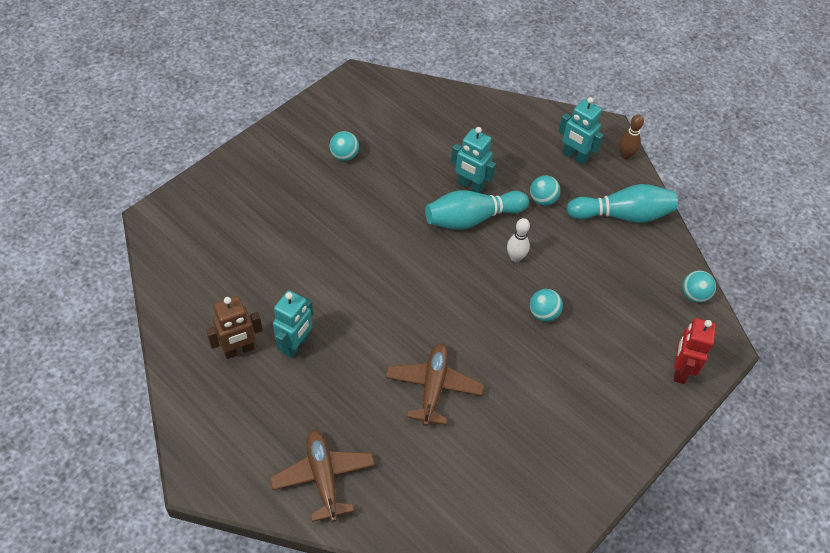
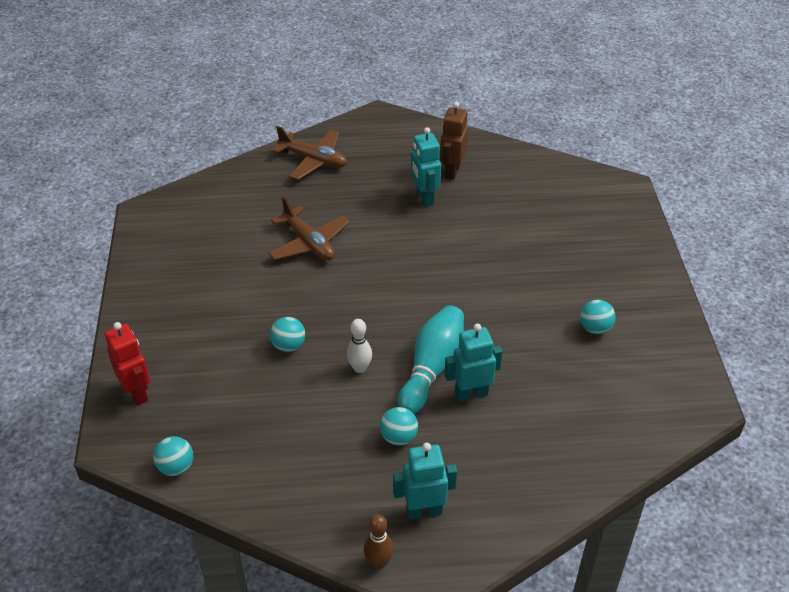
camera: 135 degrees right, 10 degrees down
turquoise bowling pin [567,184,677,223] -> none

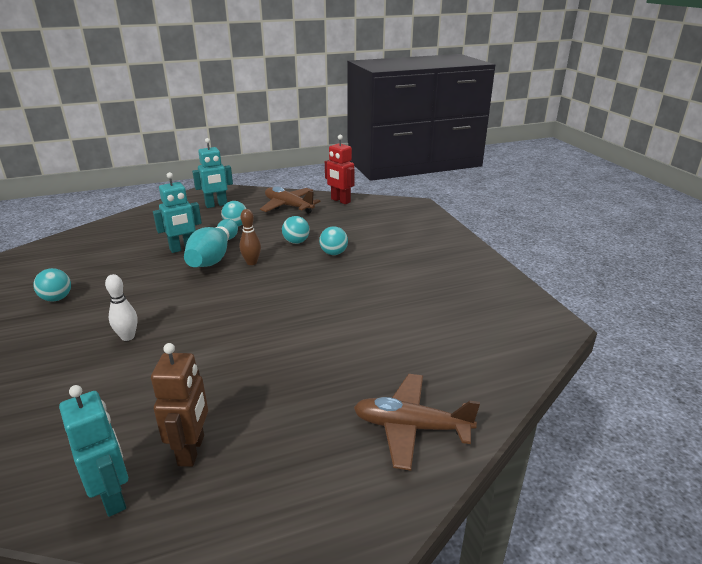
camera: 165 degrees right, 15 degrees down
red robot [105,322,150,406] -> red robot moved to [325,135,355,204]
turquoise ball [153,436,193,476] -> turquoise ball moved to [282,216,310,244]
brown plane [268,196,350,260] -> brown plane moved to [260,186,321,214]
white bowling pin [347,319,372,373] -> white bowling pin moved to [105,274,138,341]
brown bowling pin [364,514,394,569] -> brown bowling pin moved to [240,209,261,265]
turquoise robot [411,127,441,207] -> turquoise robot moved to [59,385,128,517]

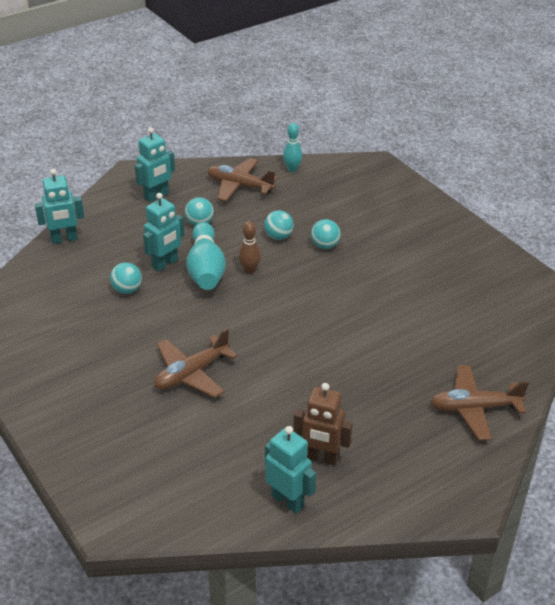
camera: 15 degrees left, 10 degrees up
turquoise ball [33,268,71,302] -> turquoise ball moved to [110,262,142,294]
white bowling pin [105,274,138,341] -> brown plane [154,328,238,398]
brown robot [151,343,208,467] -> brown robot turned 120 degrees clockwise [293,383,353,466]
red robot [325,135,355,204] -> turquoise bowling pin [283,123,302,172]
none -> turquoise robot [35,169,84,244]

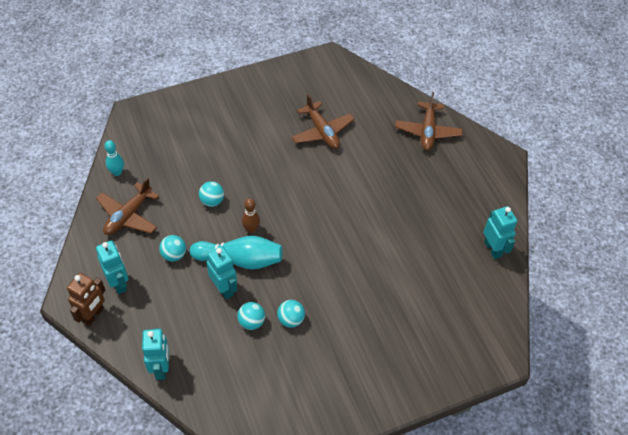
camera: 80 degrees left, 15 degrees up
brown plane [154,328,238,398] -> brown plane moved to [292,94,354,149]
turquoise robot [265,426,316,513] -> turquoise robot turned 105 degrees clockwise [483,206,517,259]
brown robot [293,383,353,466] -> brown robot moved to [67,273,106,326]
turquoise ball [311,219,341,249] -> turquoise ball moved to [277,300,305,328]

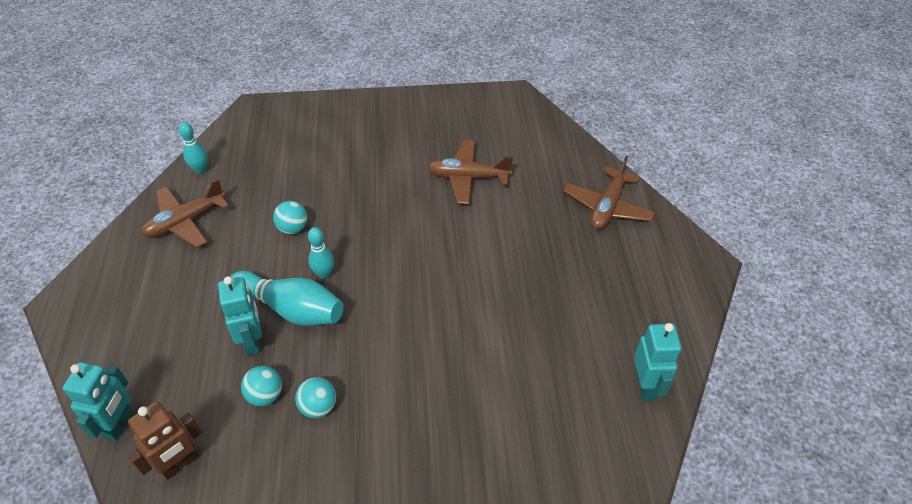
camera: 20 degrees right, 5 degrees down
brown robot [67,273,106,326] -> brown robot moved to [128,401,202,480]
turquoise robot [96,240,128,294] -> none
turquoise ball [159,235,186,262] -> none
brown bowling pin [242,198,260,233] -> turquoise bowling pin [308,227,334,279]
brown plane [292,94,354,149] -> brown plane turned 105 degrees clockwise [427,140,513,204]

